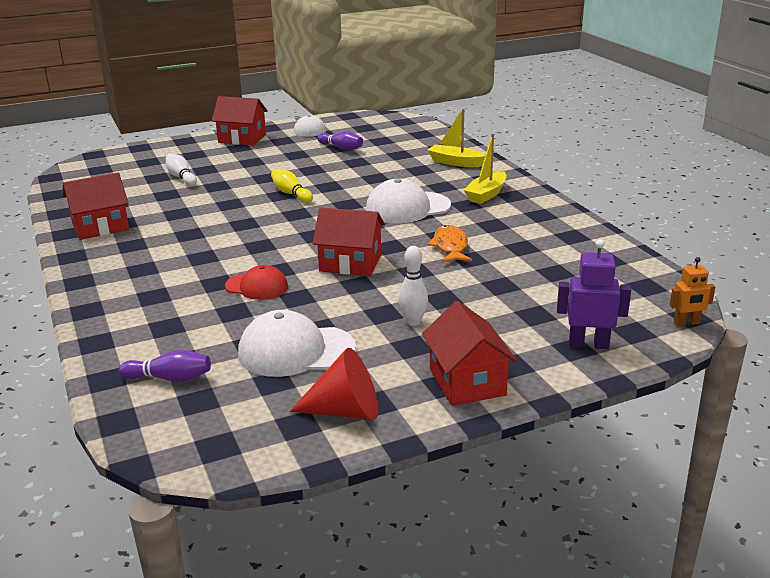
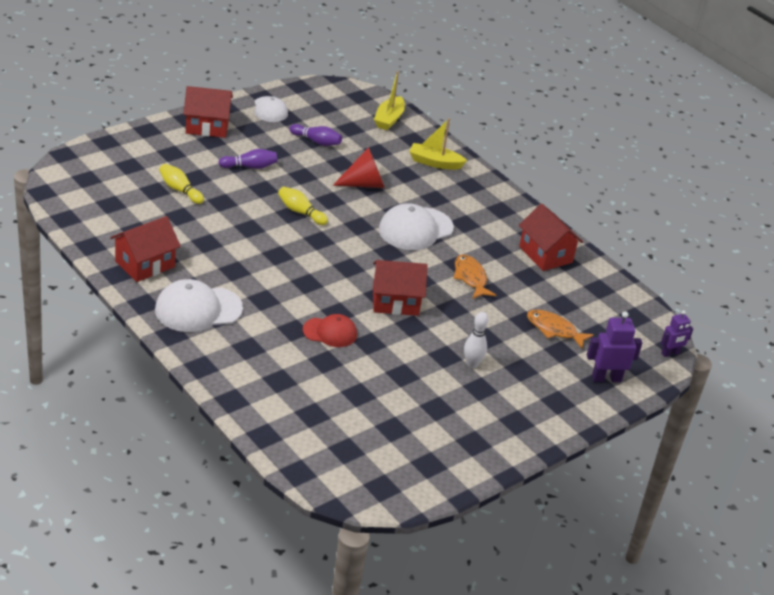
camera: 20 degrees left, 10 degrees up
purple bowling pin [119,350,211,382] -> purple bowling pin moved to [219,149,277,169]
white bowling pin [166,154,197,186] -> yellow bowling pin [159,164,204,204]
white cap [238,310,356,377] -> white cap moved to [155,279,243,332]
red cone [290,348,378,420] -> red cone moved to [333,147,385,188]
red house [422,301,517,406] -> red house moved to [519,204,583,271]
yellow boat [464,133,507,204] -> yellow boat moved to [374,71,405,130]
orange robot [670,257,716,326] -> purple robot [661,310,693,357]
none -> orange fish [527,309,594,349]

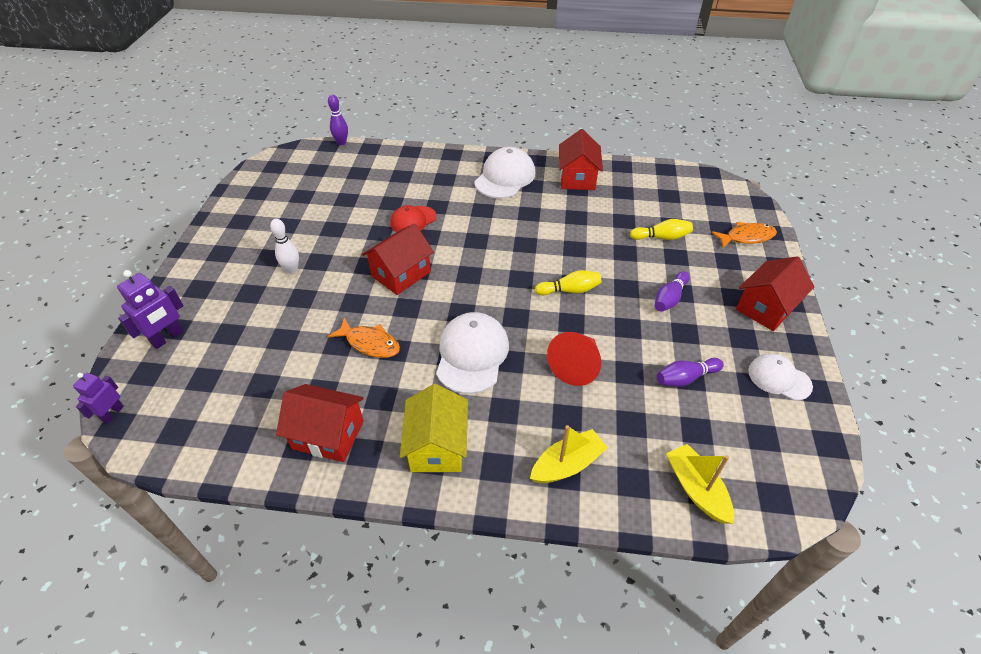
camera: 140 degrees right, 10 degrees up
orange fish [527,309,594,349] -> orange fish moved to [711,222,777,248]
none -> purple bowling pin [328,95,348,145]
none -> yellow house [400,384,468,472]

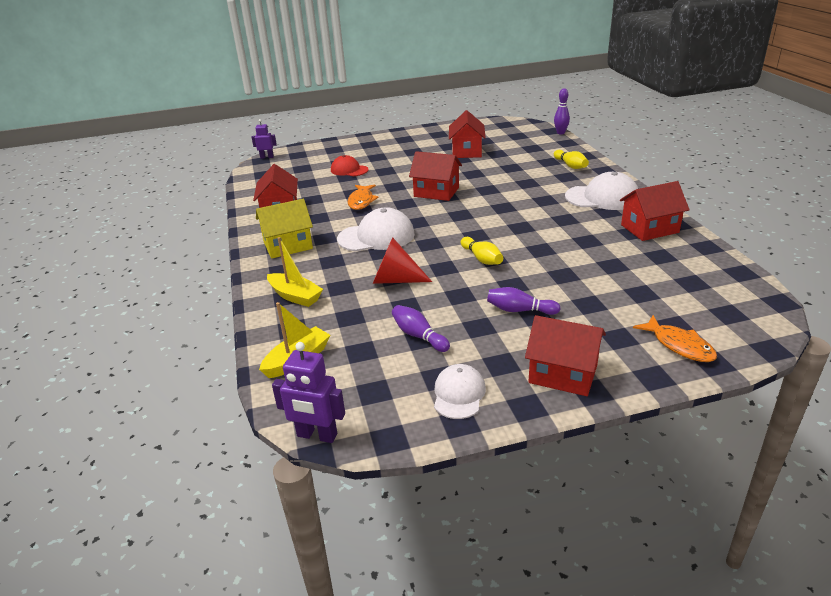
camera: 70 degrees right, 15 degrees down
purple robot [117,270,184,349] -> purple robot moved to [272,342,345,443]
white bowling pin [270,219,299,274] -> none
red cap [391,205,436,232] -> red cap moved to [331,155,369,176]
yellow bowling pin [630,219,693,240] -> yellow bowling pin moved to [554,150,589,169]
none -> red house [449,110,486,158]

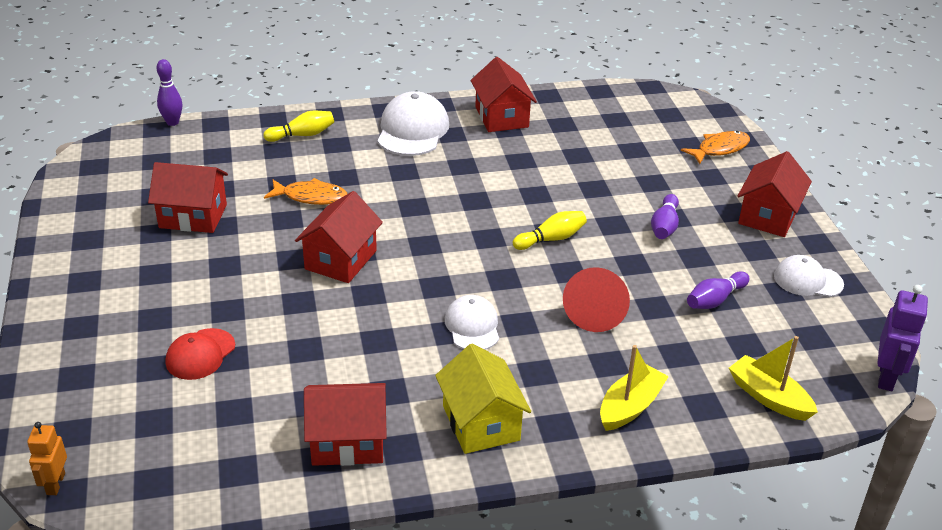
camera: 90 degrees left, 5 degrees up
purple robot [252,119,277,159] -> orange robot [27,422,67,495]
white cap [337,207,415,251] -> white cap [445,295,499,350], size x0.62
orange fish [348,185,379,210] -> orange fish moved to [264,178,348,205]

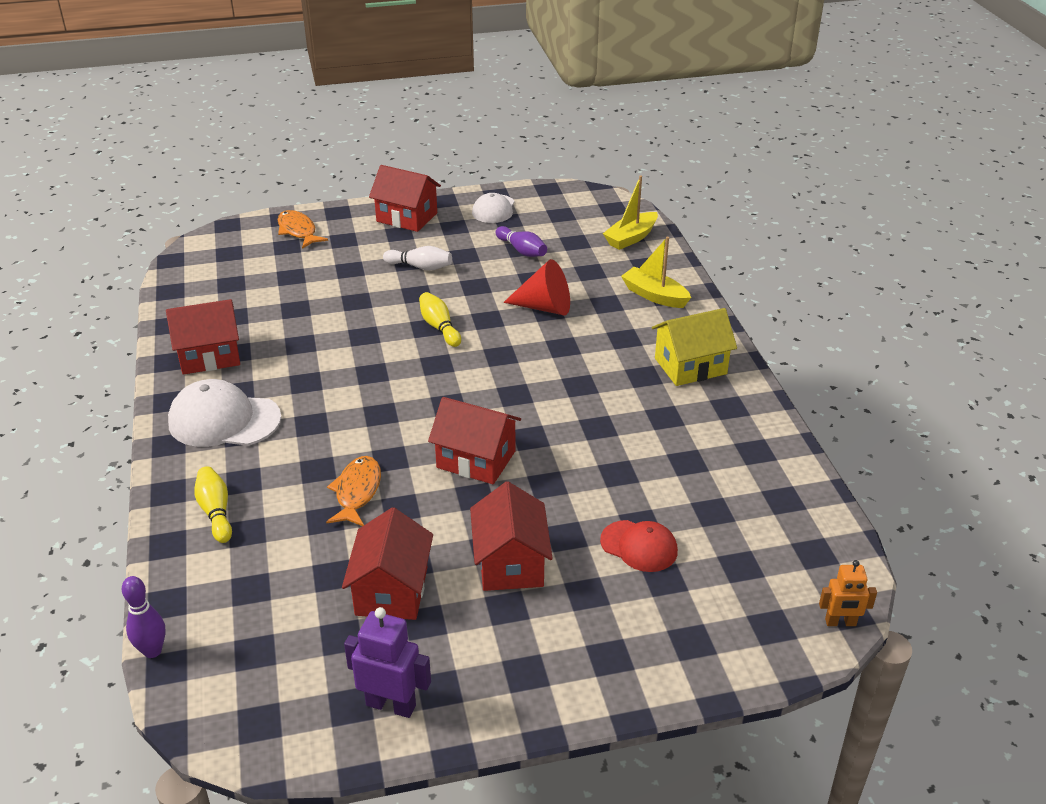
camera: 90 degrees left, 0 degrees up
red house [304,383,387,466] -> red house moved to [470,482,553,591]
white cap [445,295,499,350] -> none
purple bowling pin [651,194,679,239] -> white bowling pin [383,246,452,271]
purple robot [877,285,928,391] -> purple robot moved to [344,607,431,718]

